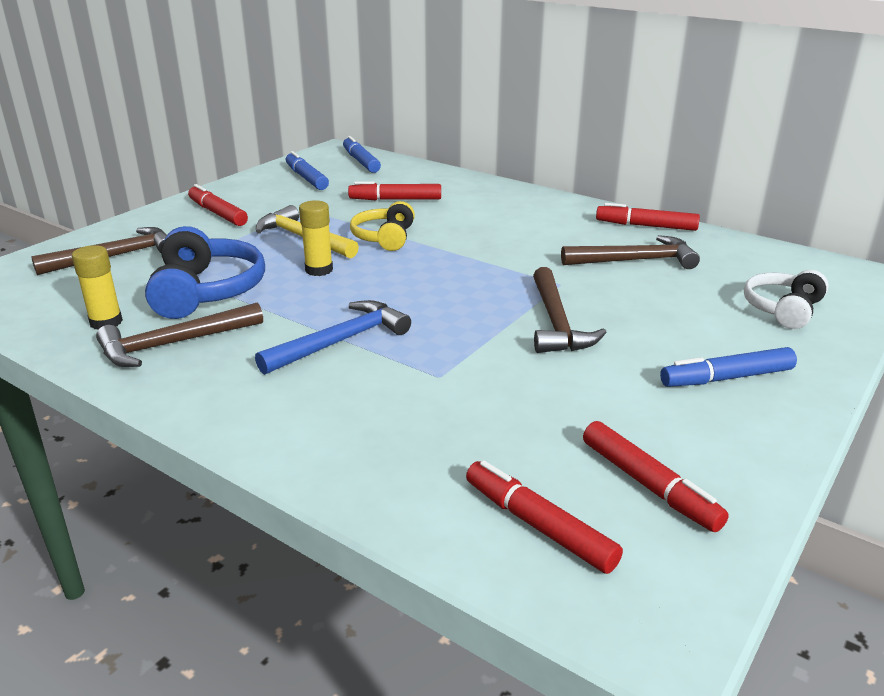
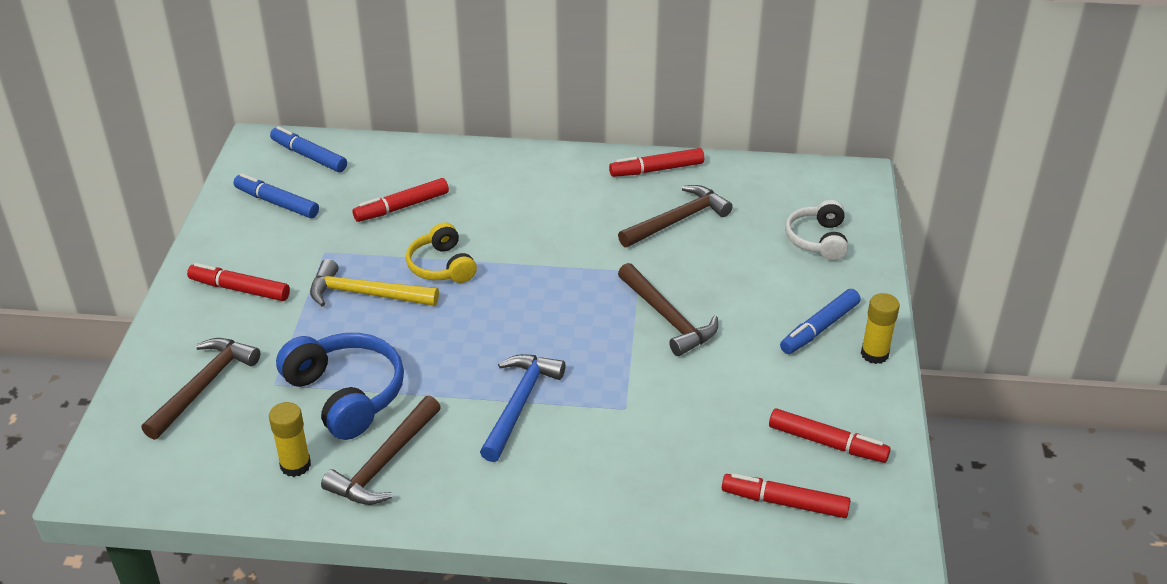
camera: 30 degrees left, 10 degrees up
yellow glue stick [299,200,333,276] -> yellow glue stick moved to [861,293,900,364]

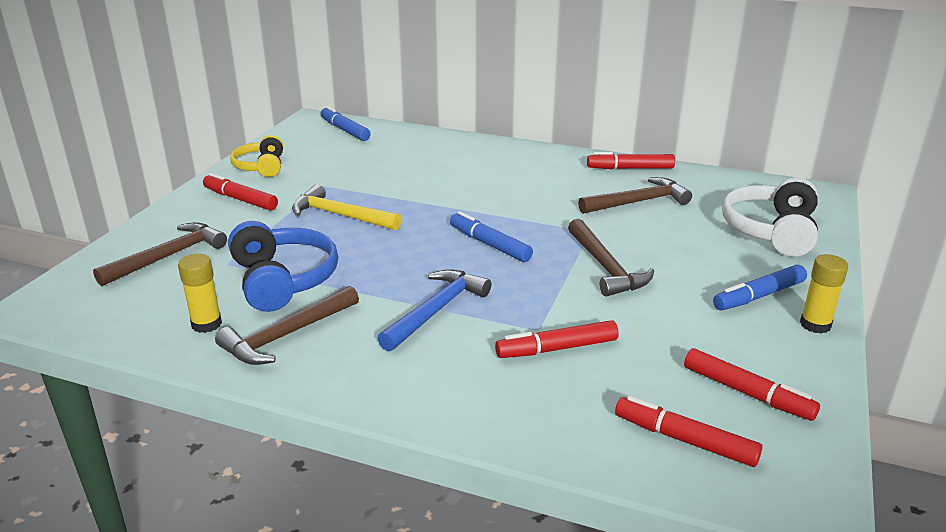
camera: 15 degrees right, 10 degrees down
blue marker [234,173,319,218] -> blue marker moved to [450,211,533,262]
red marker [353,178,449,222] -> red marker moved to [495,320,619,358]
yellow headphones [406,222,477,283] -> yellow headphones moved to [230,135,283,177]
white headphones [785,200,848,261] -> white headphones [722,177,818,257], size x1.54

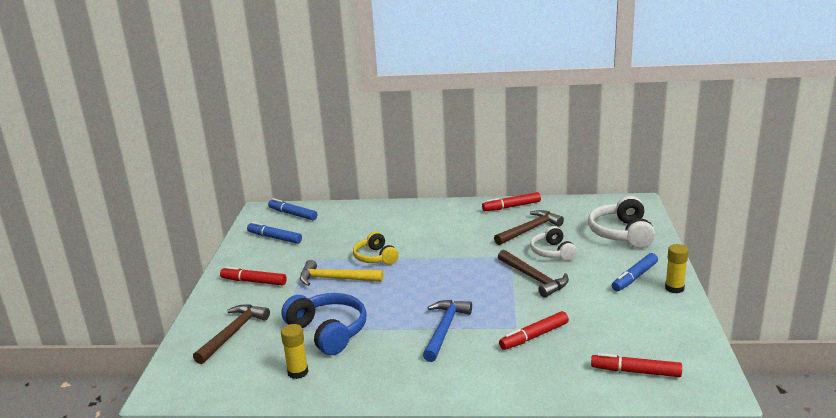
camera: 15 degrees left, 5 degrees down
brown hammer [215,286,359,365] -> none
yellow headphones [230,135,283,177] -> yellow headphones moved to [353,232,399,265]
blue marker [450,211,533,262] -> blue marker moved to [247,222,302,244]
red marker [684,348,820,421] -> none
none -> white headphones [530,226,577,261]

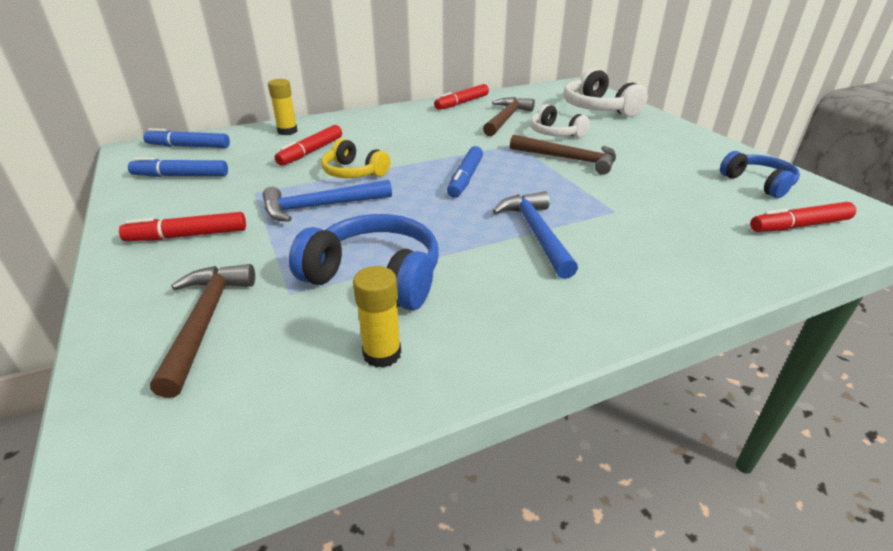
camera: 30 degrees left, 10 degrees up
yellow hammer [300,260,383,286] -> blue hammer [263,180,392,222]
red marker [499,311,569,350] -> red marker moved to [275,125,342,166]
blue marker [612,253,658,291] -> blue marker moved to [447,146,483,198]
yellow glue stick [665,244,689,294] -> yellow glue stick moved to [268,79,298,135]
none -> blue headphones [720,151,800,198]

